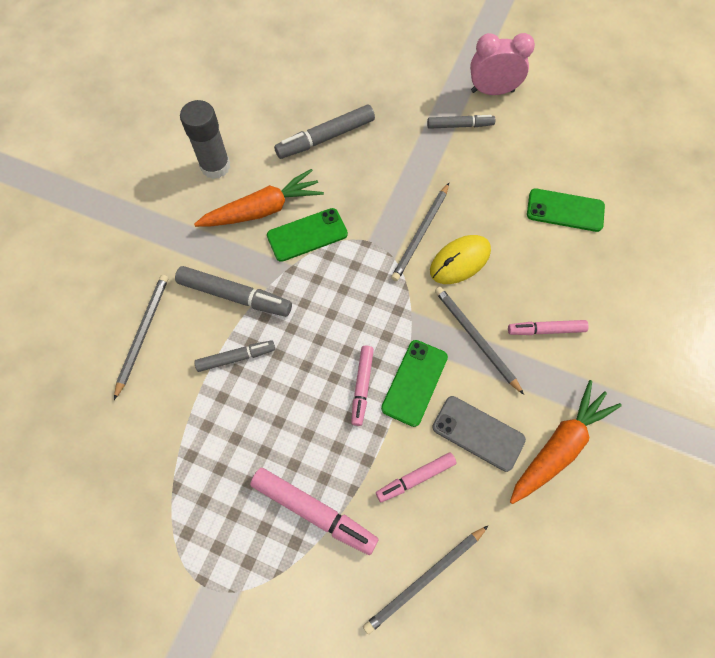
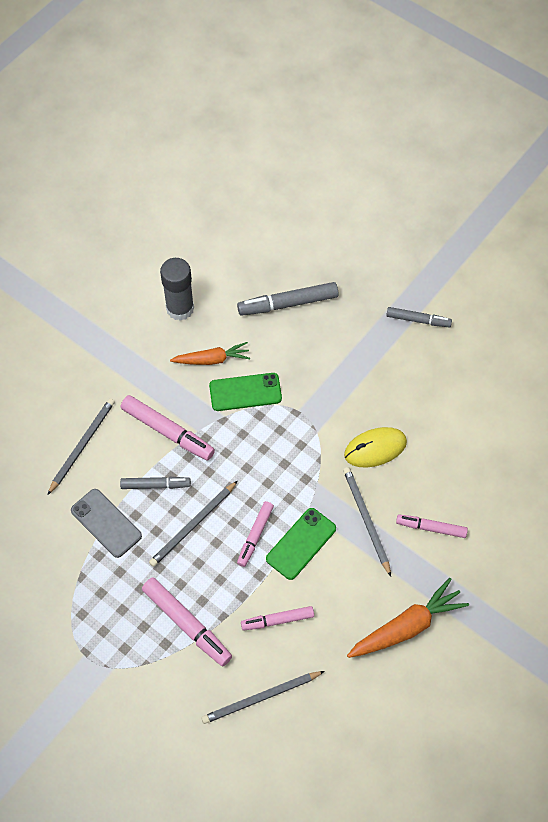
camera: 15 degrees right, 5 degrees down
grey marker [175,266,292,317] -> pink marker [121,395,215,461]
orange carrot [194,169,324,227] -> orange carrot [170,342,250,365], size x0.66
grey pencil [391,183,449,281] -> grey pencil moved to [149,481,238,567]
grey phone [432,396,526,472] -> grey phone moved to [71,489,142,558]
pink clock [470,33,535,95] -> none
green phone [527,188,605,232] -> none

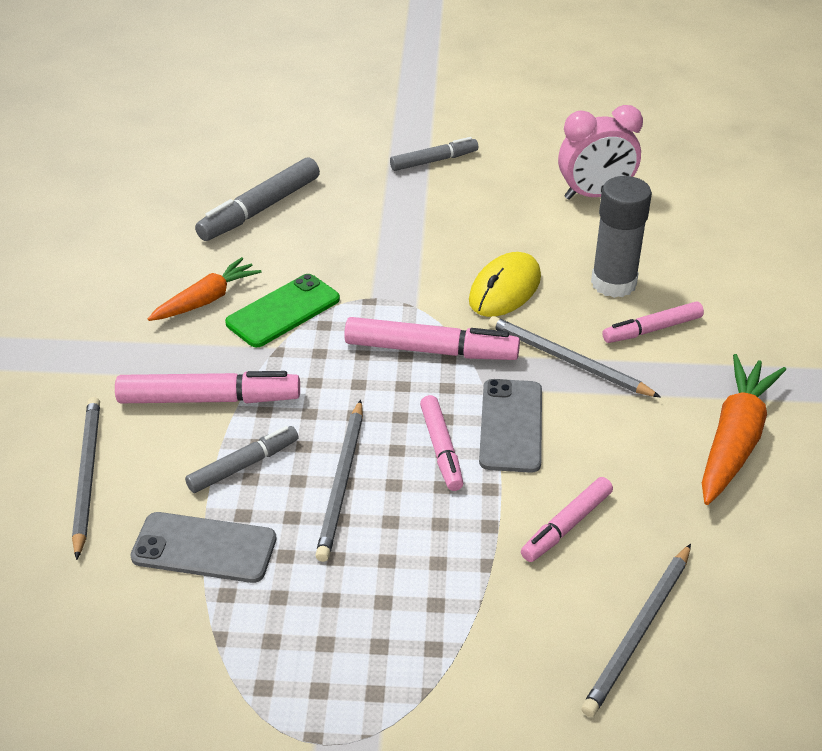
camera: 35 degrees left, 20 degrees down
pink marker [142,577,232,667] -> pink marker moved to [344,317,520,360]
grey glue stick [160,258,194,321] -> grey glue stick moved to [591,176,652,298]
green phone [266,508,336,580] -> grey phone [479,379,542,473]
none -> pink clock [558,105,643,200]

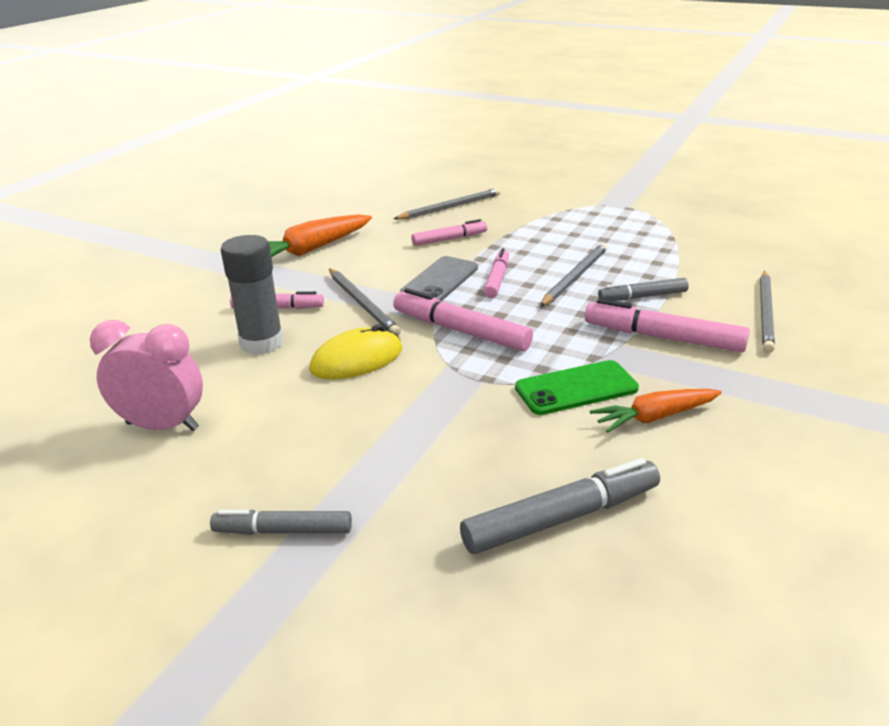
camera: 155 degrees left, 10 degrees down
grey phone [130,512,276,583] -> none

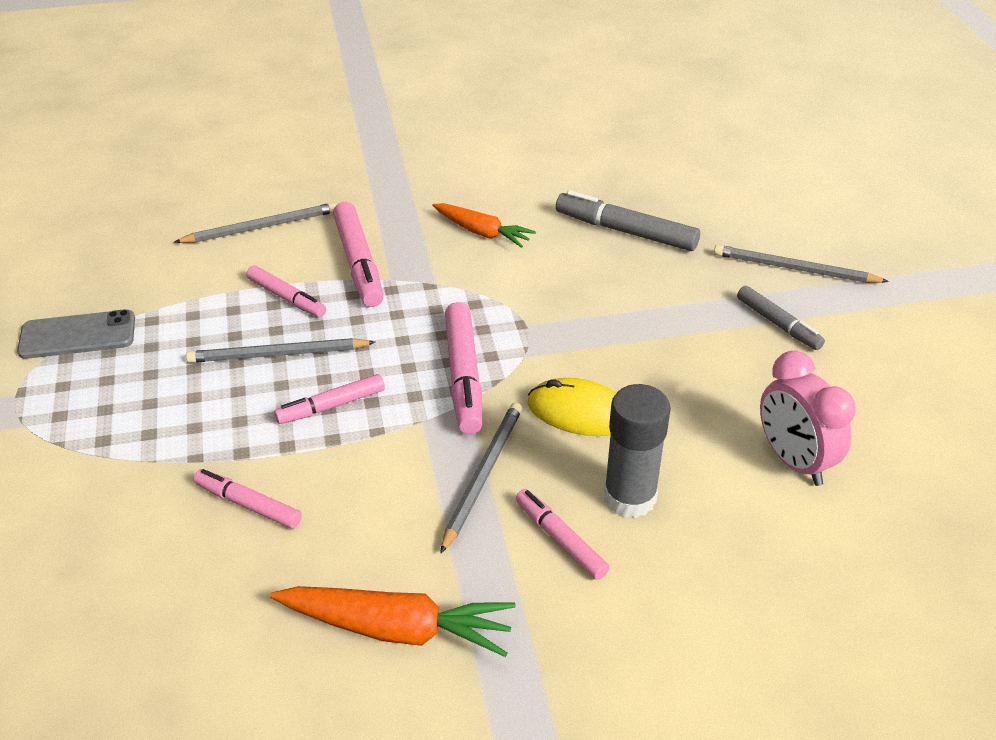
camera: 130 degrees left, 10 degrees up
grey pencil [394,188,500,220] -> grey pencil moved to [714,245,889,283]
grey phone [400,256,478,301] -> grey phone moved to [17,309,135,359]
green phone [515,360,639,415] -> none
grey marker [598,278,689,301] -> pink marker [246,265,326,317]

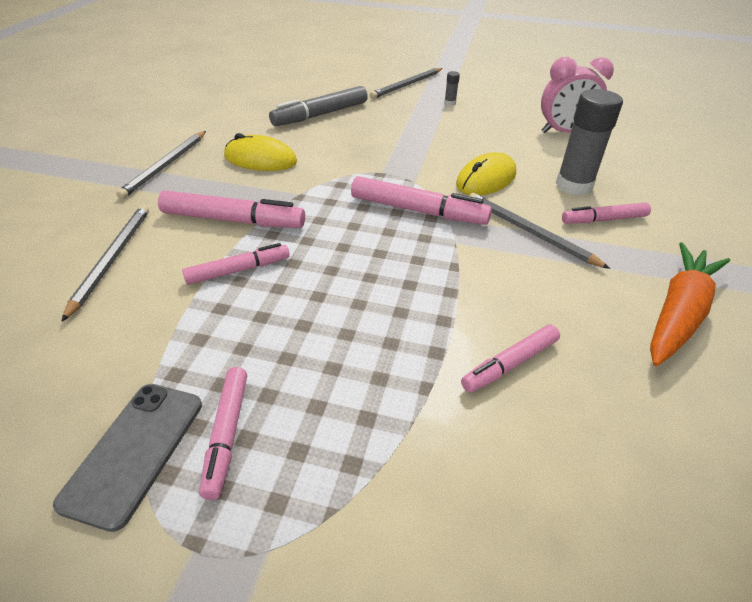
camera: 65 degrees left, 0 degrees up
grey pencil [186,338,375,363] -> grey pencil moved to [116,131,206,199]
pink marker [274,374,385,424] -> pink marker moved to [199,367,247,500]
orange carrot [432,203,536,248] -> yellow mouse [224,133,297,171]
grey marker [737,286,825,350] -> grey glue stick [444,71,460,105]

